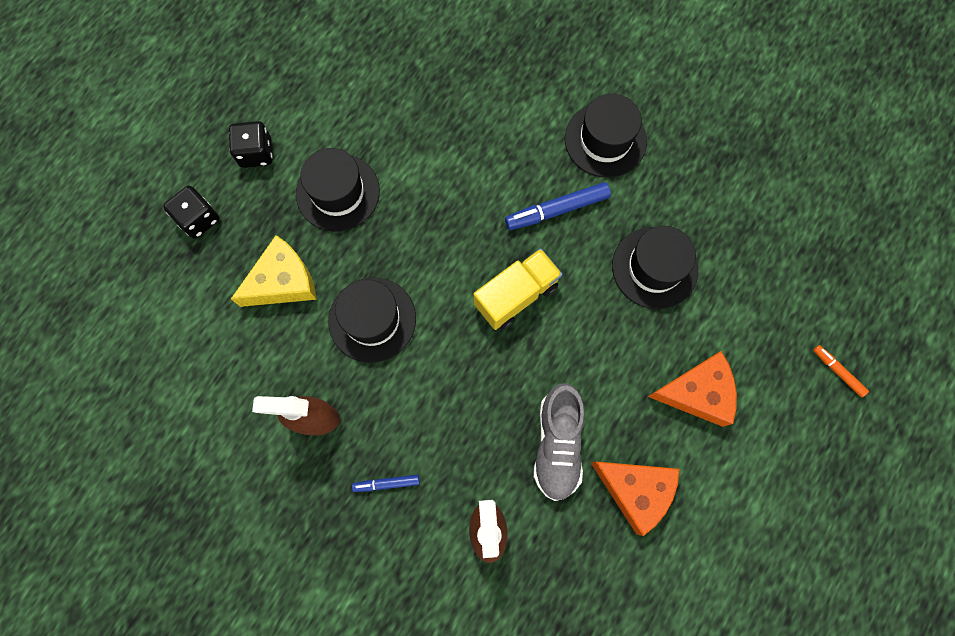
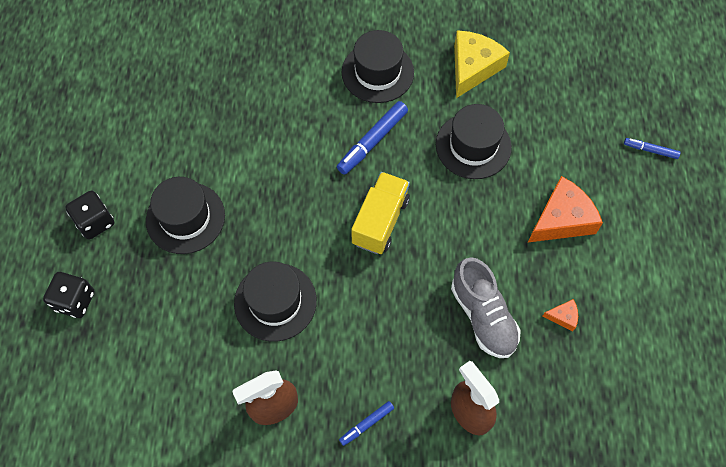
camera: 30 degrees left, 10 degrees down
yellow cheese [231,235,317,307] -> yellow cheese moved to [454,30,510,98]
orange cheese [591,461,680,536] -> orange cheese [542,299,578,331], size x0.45
orange marker [813,345,869,397] -> blue marker [624,138,681,159]

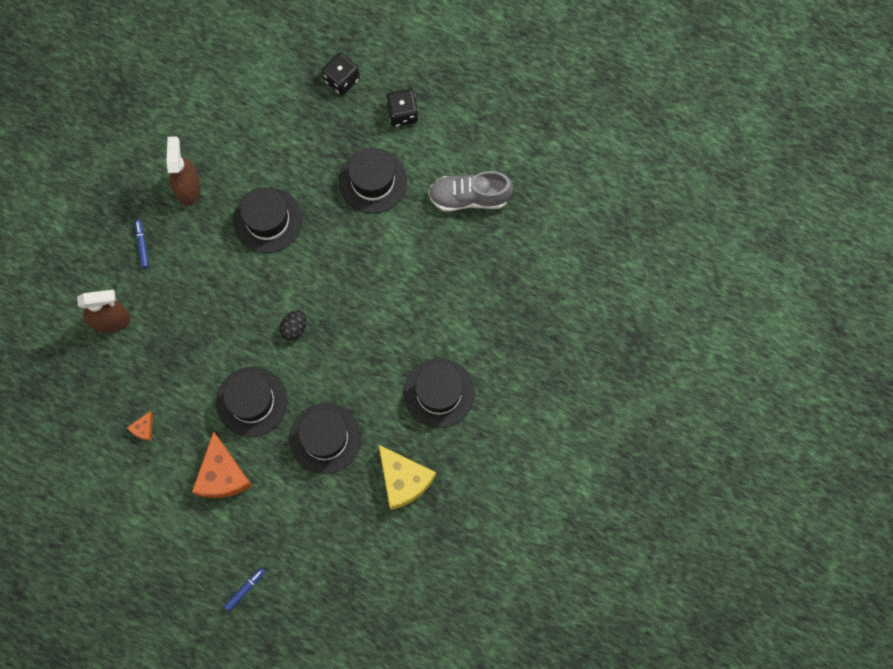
camera: 115 degrees right, 10 degrees up
blue marker [337,101,408,175] -> none
yellow truck [351,172,410,254] -> black egg [280,310,306,341]
grey shoe [451,257,521,358] -> grey shoe moved to [428,171,514,211]
none -> black hat [216,367,287,437]

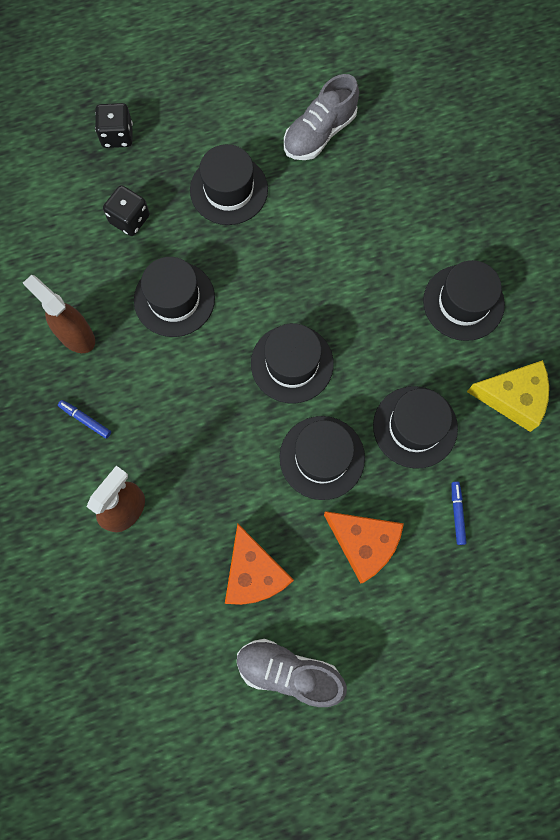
camera: 45 degrees left, 0 degrees up
orange cheese [127,411,153,441] -> orange cheese [225,524,294,605], size x2.20
blue marker [224,568,265,612] -> blue marker moved to [452,481,467,545]
black egg [280,310,306,341] -> black hat [251,323,334,403]
black dice [386,89,418,127] -> black dice moved to [103,185,150,236]
none -> grey shoe [237,639,347,707]

